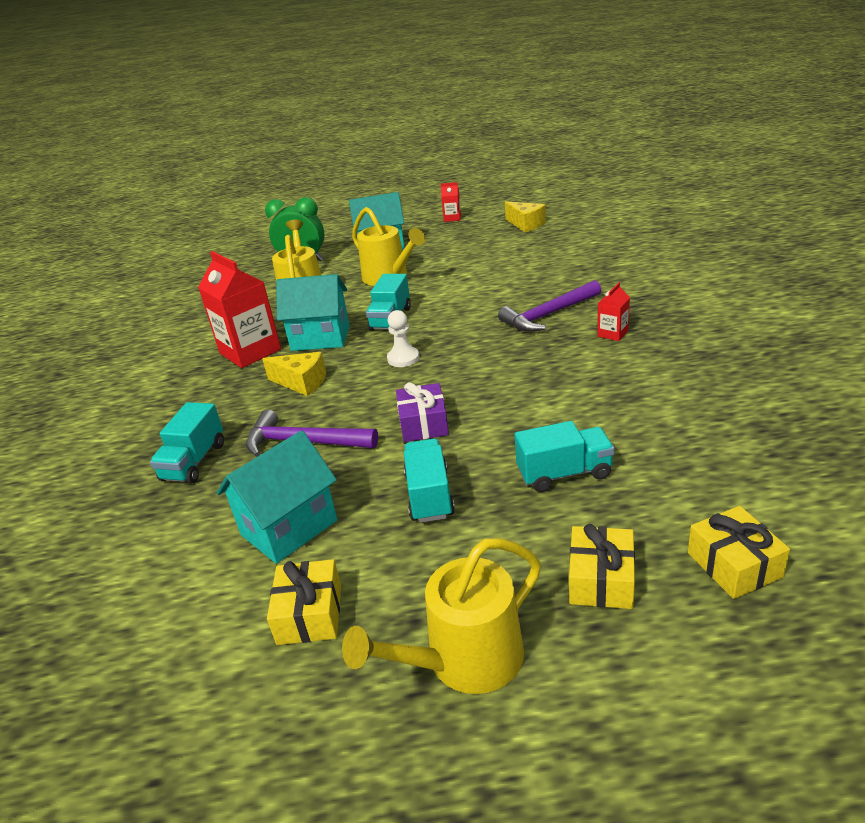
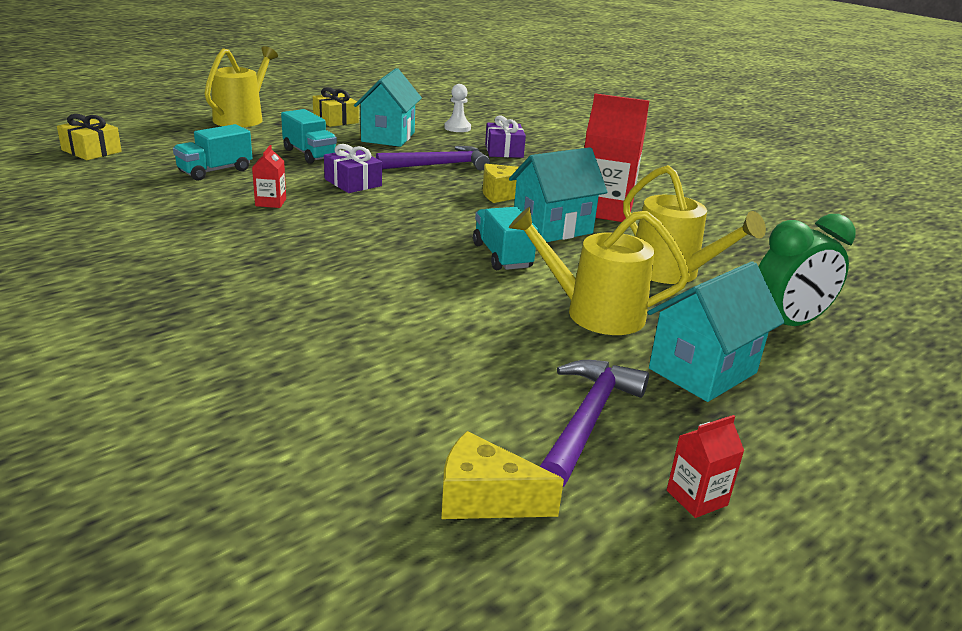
camera: 140 degrees right, 5 degrees down
turquoise truck [150,402,224,484] -> purple gift [485,116,526,158]
white pawn [387,310,420,367] -> white pawn moved to [444,84,471,132]
purple hammer [498,280,601,332] -> purple hammer moved to [540,360,649,487]
yellow gift [569,524,635,609] -> none
red carton [597,283,630,341] -> red carton moved to [252,145,286,208]

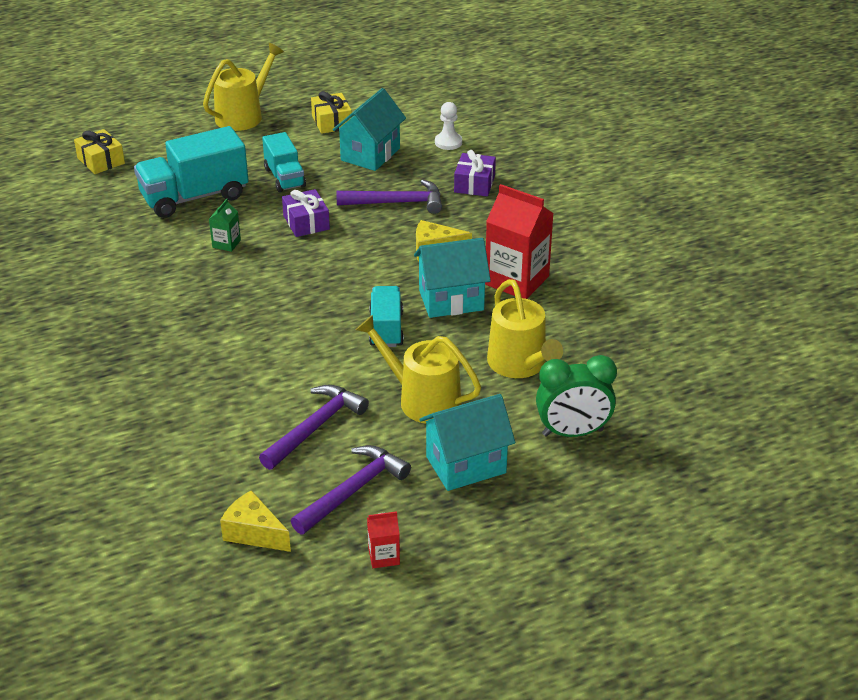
camera: 20 degrees right, 10 degrees up
turquoise truck [173,124,252,180] -> turquoise truck [134,126,249,218], size x1.67
red carton [252,145,286,208] -> green carton [209,198,241,252]
none -> purple hammer [259,385,369,470]

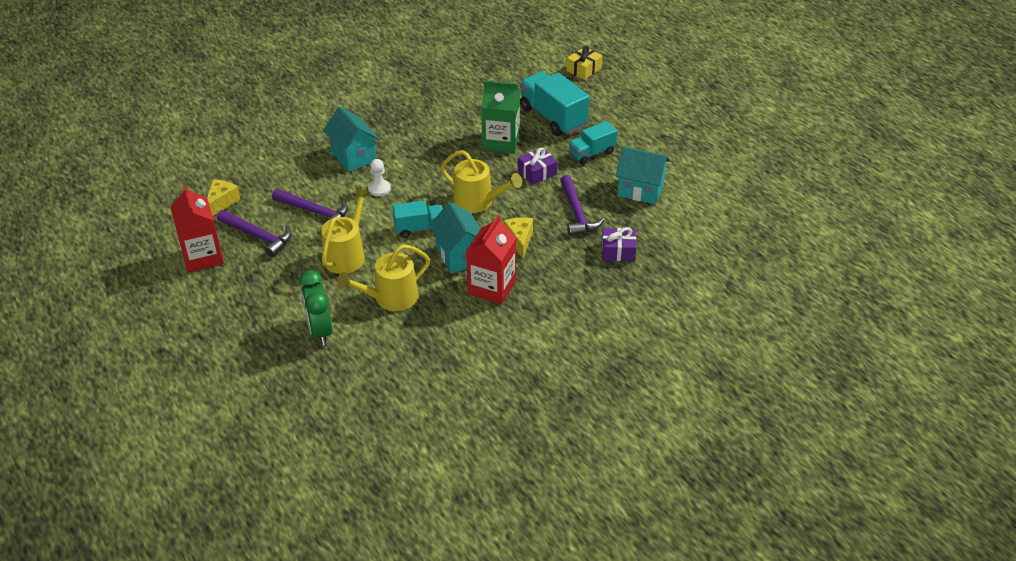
camera: 80 degrees right, 5 degrees up
yellow watering can [203,43,284,131] -> yellow watering can moved to [441,150,522,213]
green carton [209,198,241,252] -> green carton [481,81,520,153], size x2.14
yellow gift [311,91,352,134] -> none
red carton [367,511,400,568] -> red carton [170,185,224,272], size x2.14
turquoise house [419,394,515,491] -> turquoise house moved to [323,107,380,172]
white pawn [435,102,462,150] -> white pawn moved to [368,159,391,196]

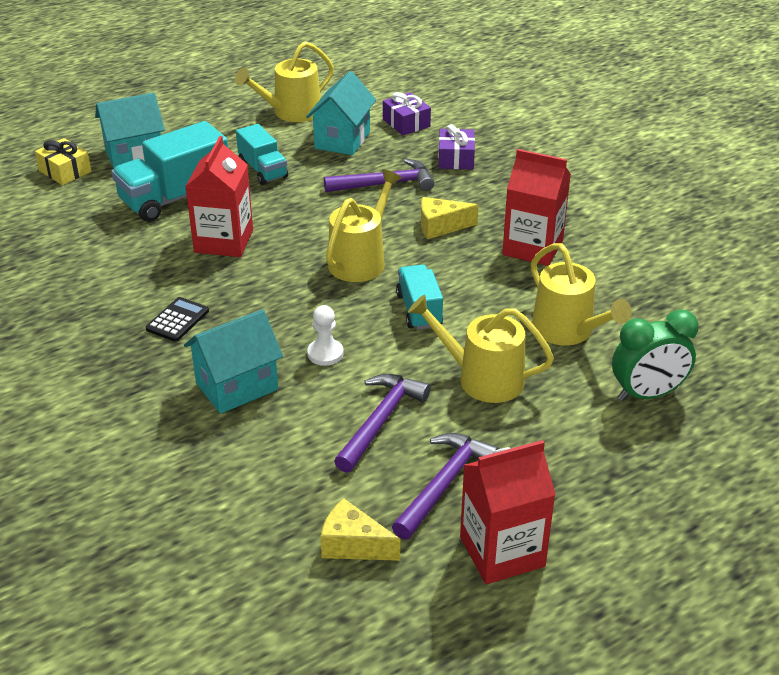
camera: 90 degrees left, 5 degrees down
turquoise house [430,202,480,274] -> turquoise house moved to [95,92,165,168]
green carton [481,81,520,153] -> red carton [185,136,253,257]
purple gift [518,148,557,185] -> purple gift moved to [383,92,431,135]
none -> black calculator [146,297,209,342]
none -> yellow watering can [235,41,334,122]

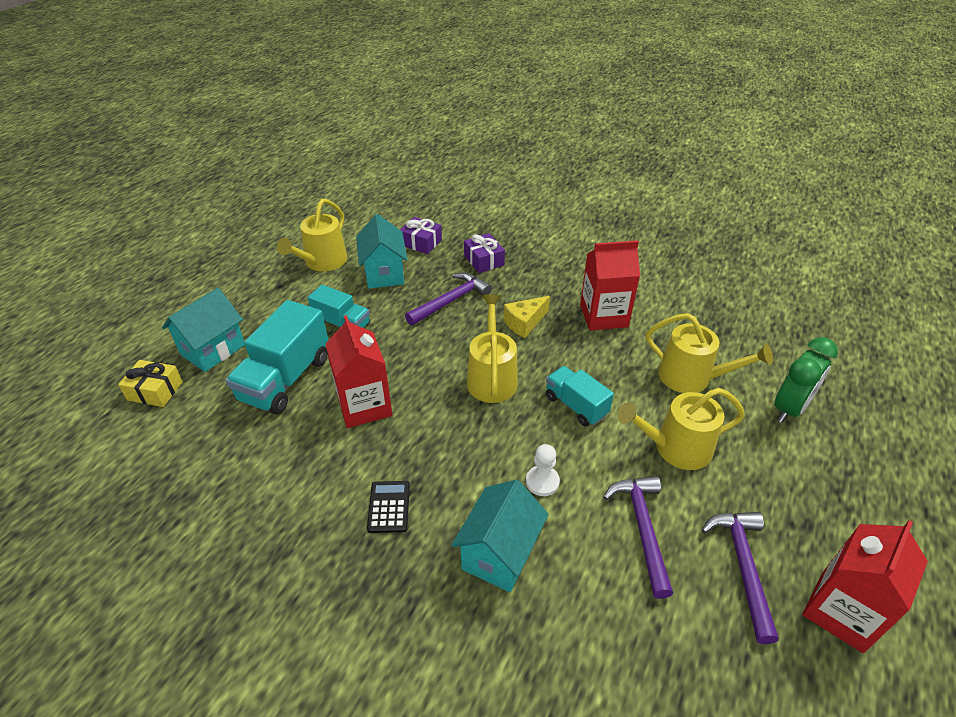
camera: 30 degrees left, 5 degrees up
yellow cheese [320,498,400,561] -> none

